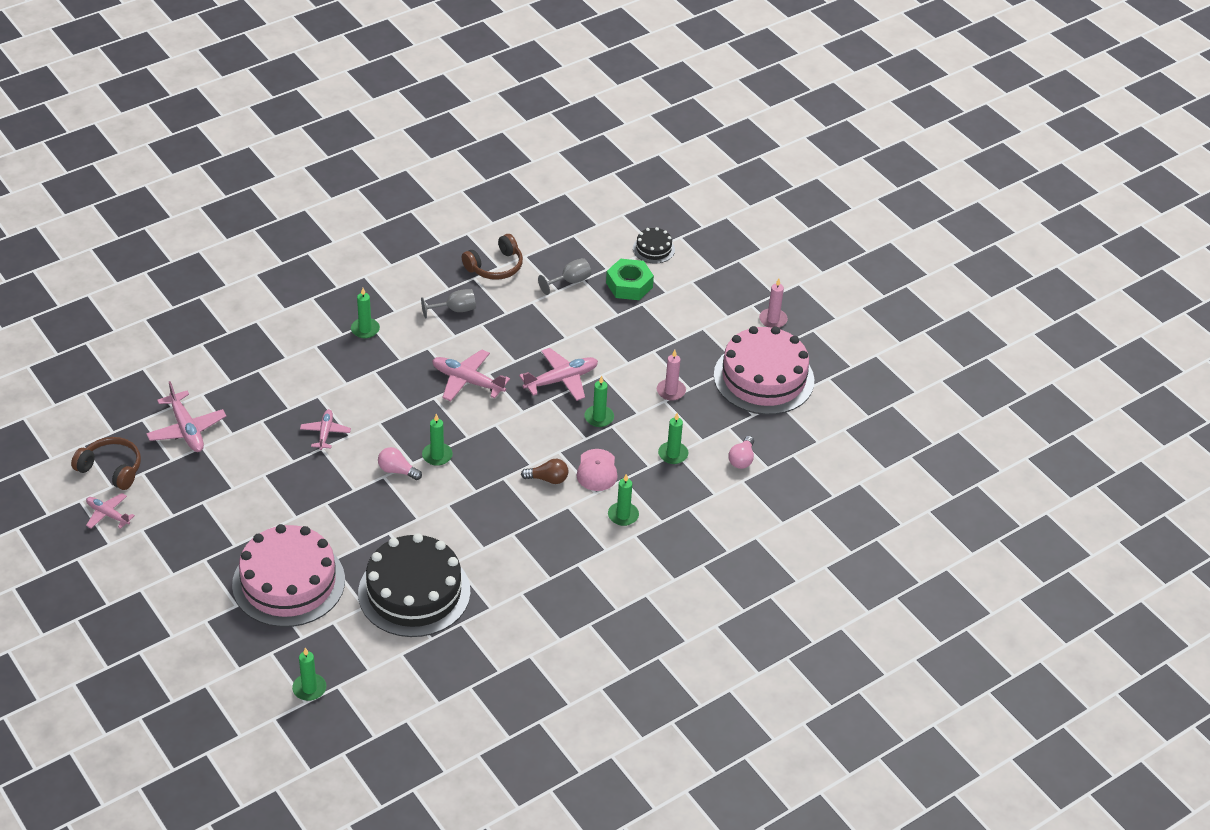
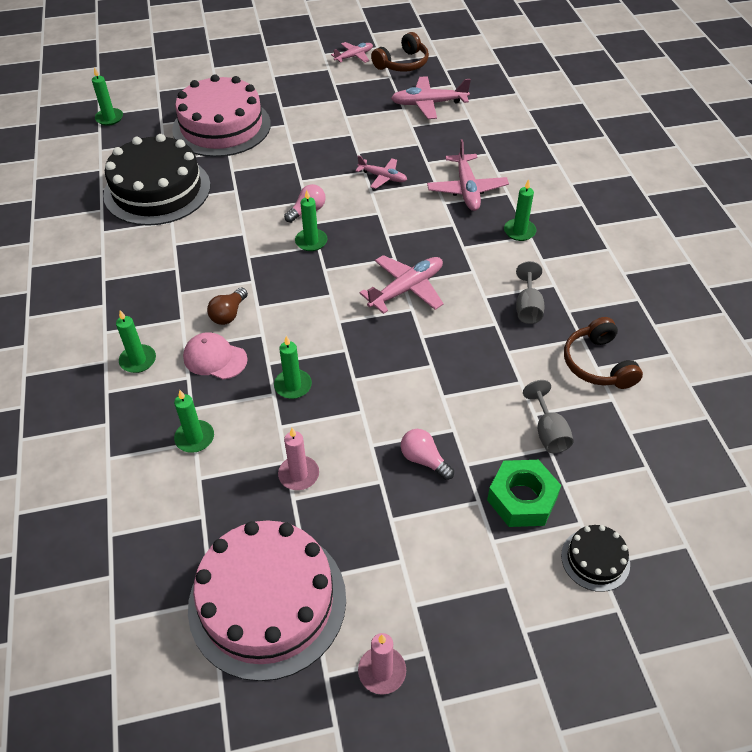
camera: 115 degrees right, 5 degrees up
pink plane [519,348,598,401] -> pink plane moved to [427,139,509,211]
pink light bulb [728,436,754,469] -> pink light bulb moved to [401,429,454,480]

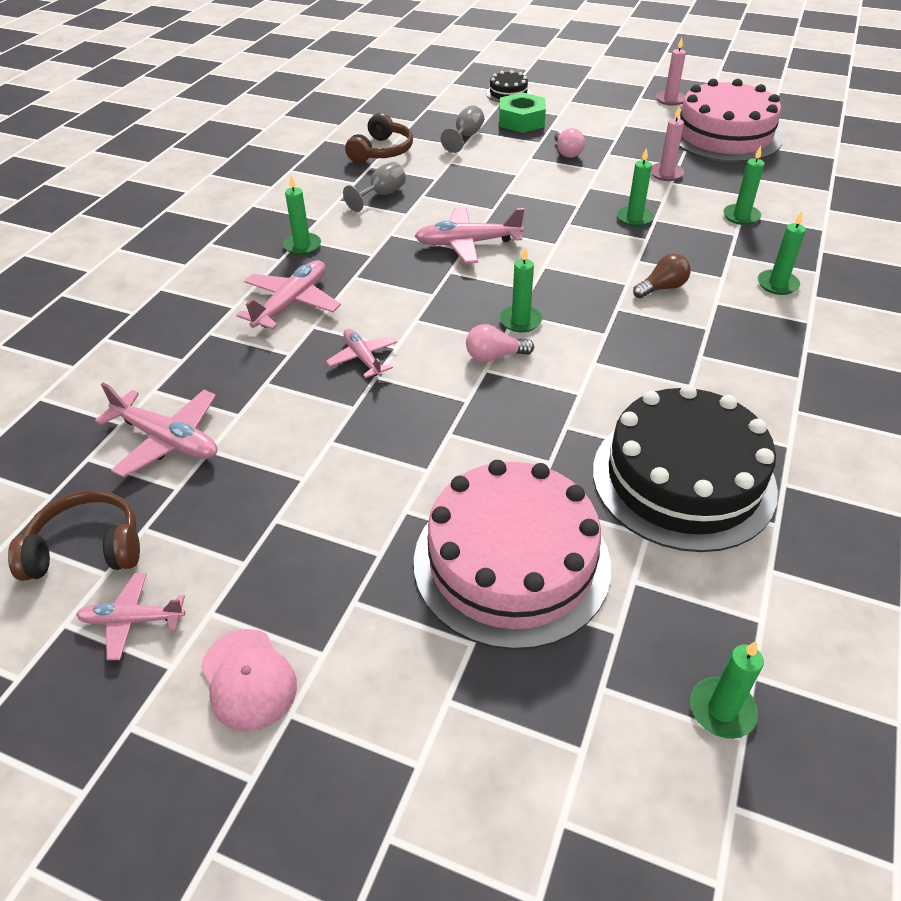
camera: 145 degrees left, 5 degrees down
pink cap [183,332,247,380] -> pink cap moved to [201,629,297,732]

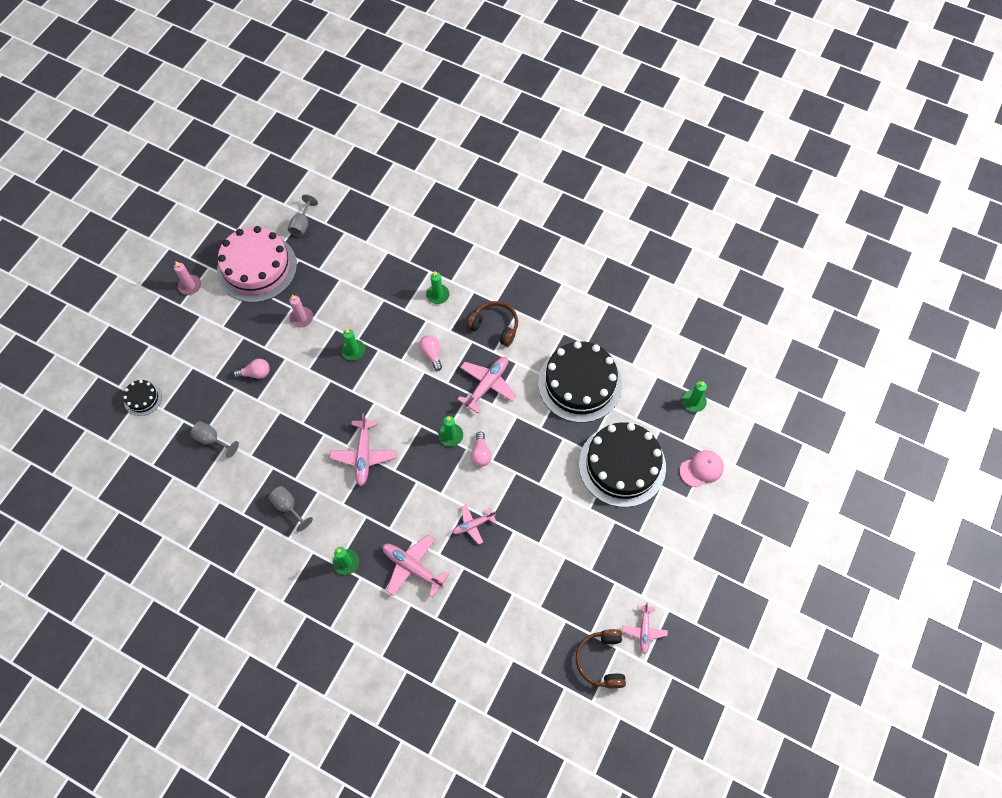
camera: 85 degrees left, 20 degrees up
pink plane [95,383,217,477] -> pink plane moved to [457,357,517,413]
pink cap [201,629,297,732] -> pink cap moved to [680,450,724,487]
brown headphones [345,113,413,163] -> brown headphones moved to [467,301,518,347]
pink cake [414,460,611,650] -> black cake [579,422,666,507]
green nut [499,92,546,133] -> none
brown light bulb [633,254,691,298] -> pink light bulb [419,335,442,371]
green candle [723,146,765,225] -> none
none -> grey goblet [288,194,318,237]

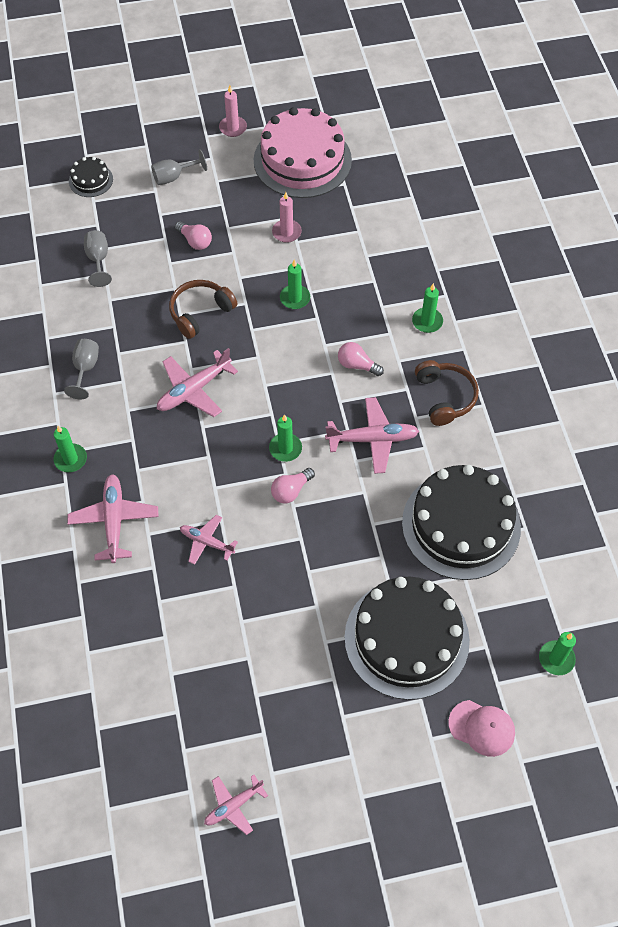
camera: 50 degrees right, 5 degrees down
grey goblet [288,194,318,237] -> grey goblet moved to [151,149,207,185]
pink light bulb [419,335,442,371] -> pink light bulb turned 90 degrees counterclockwise [338,342,384,376]
brown headphones [576,629,626,688] -> brown headphones moved to [169,280,237,339]

